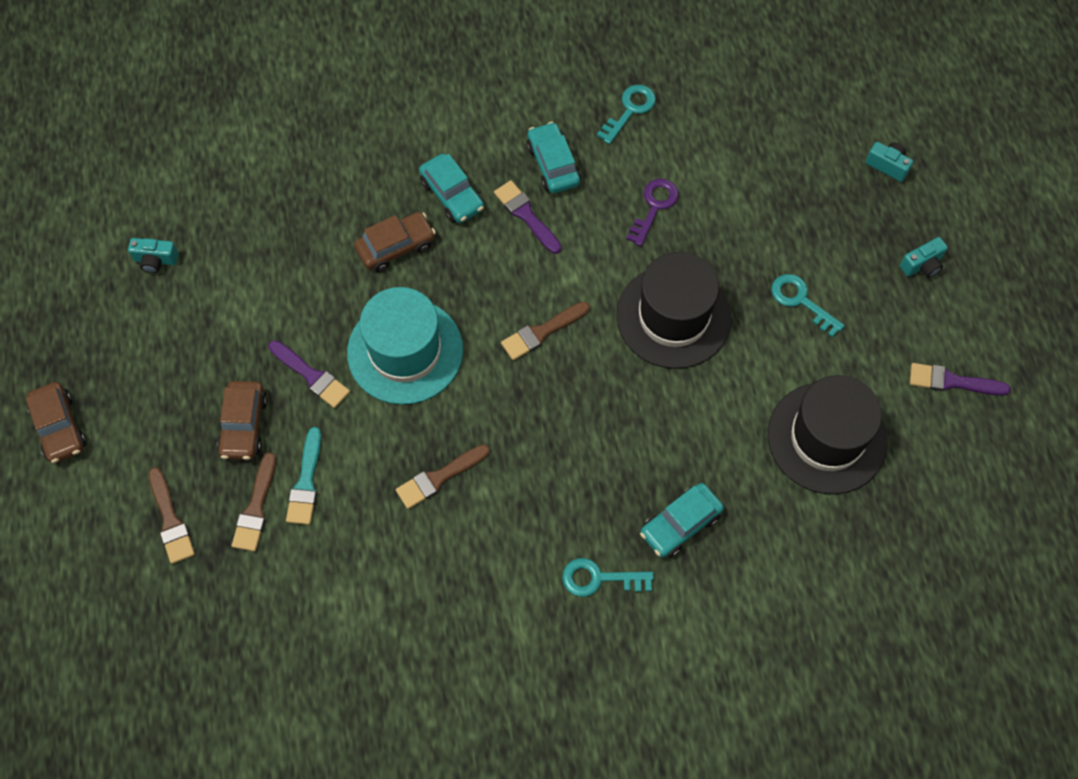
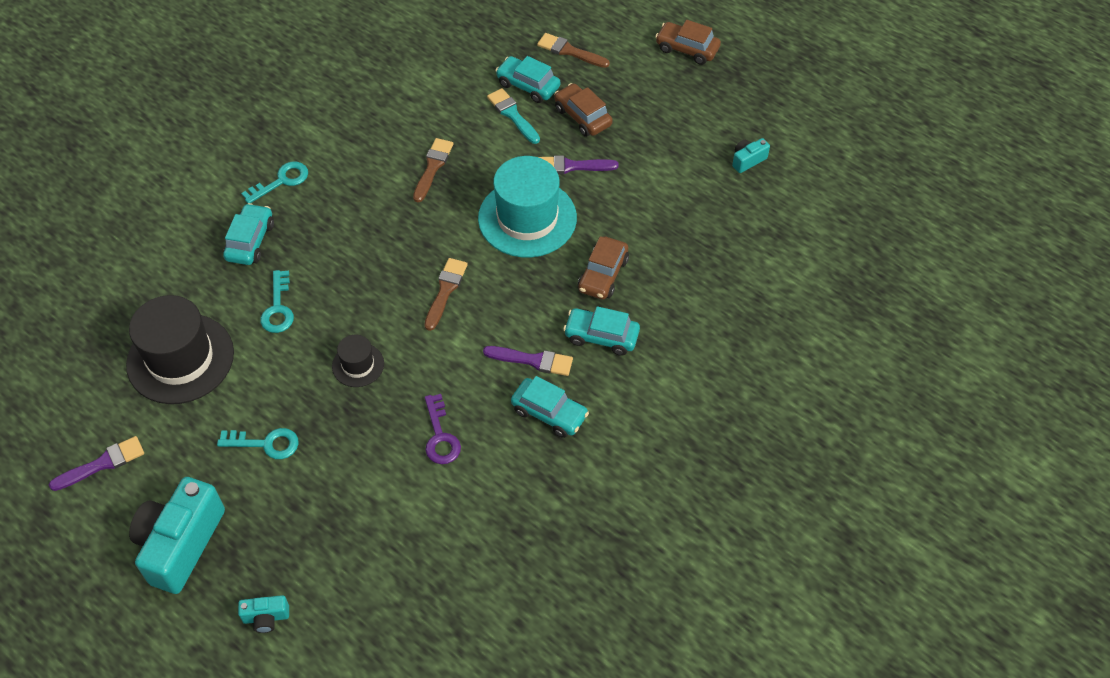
camera: 140 degrees right, 10 degrees down
brown brush [232,452,276,552] -> turquoise car [495,56,560,103]
turquoise key [597,85,656,144] -> turquoise key moved to [260,270,294,333]
black hat [616,252,732,369] -> black hat [332,335,384,387], size x0.49
turquoise camera [900,237,948,278] -> turquoise camera [129,477,225,594], size x2.26

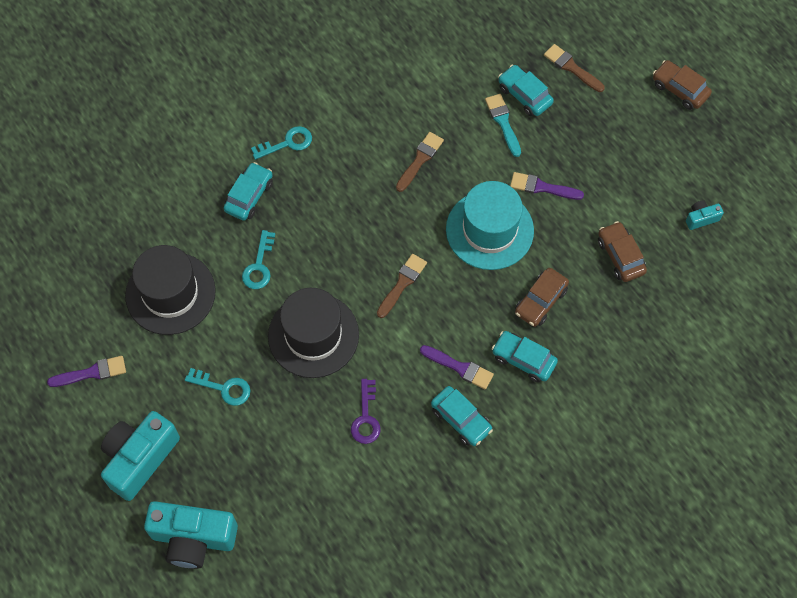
camera: 15 degrees right, 10 degrees up
turquoise camera [238,595,289,633] -> turquoise camera [144,501,238,569], size x2.26
black hat [332,335,384,387] -> black hat [268,288,359,378], size x2.05
brown car [554,83,613,137] -> brown car moved to [598,221,647,282]

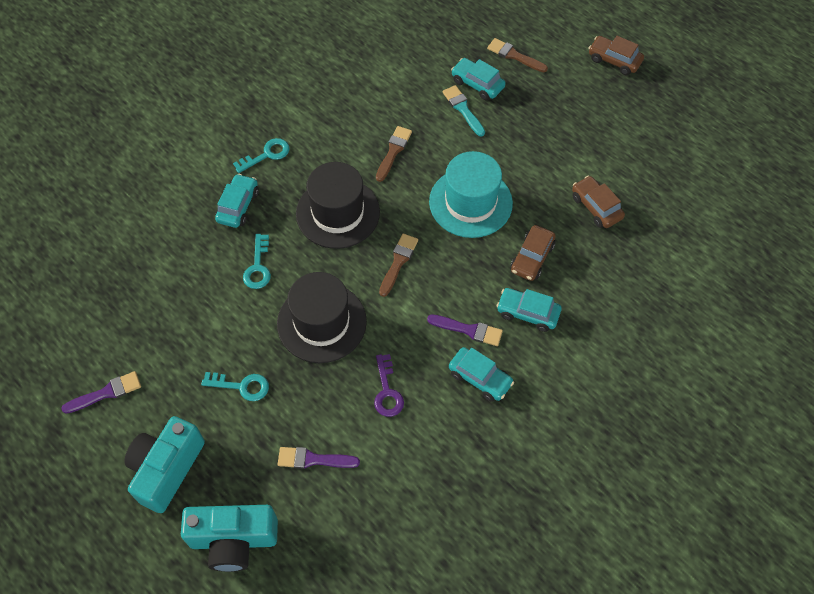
camera: 10 degrees left, 5 degrees down
black hat [125,245,216,335] -> black hat moved to [296,162,380,249]
purple brush [510,172,584,200] -> purple brush moved to [278,447,360,469]
turquoise camera [686,200,724,230] -> none

